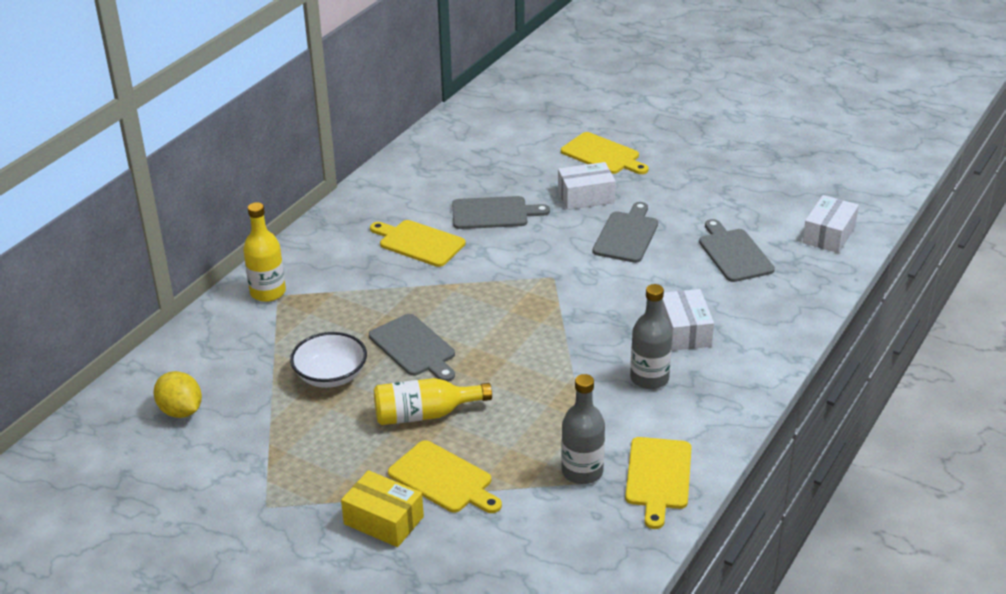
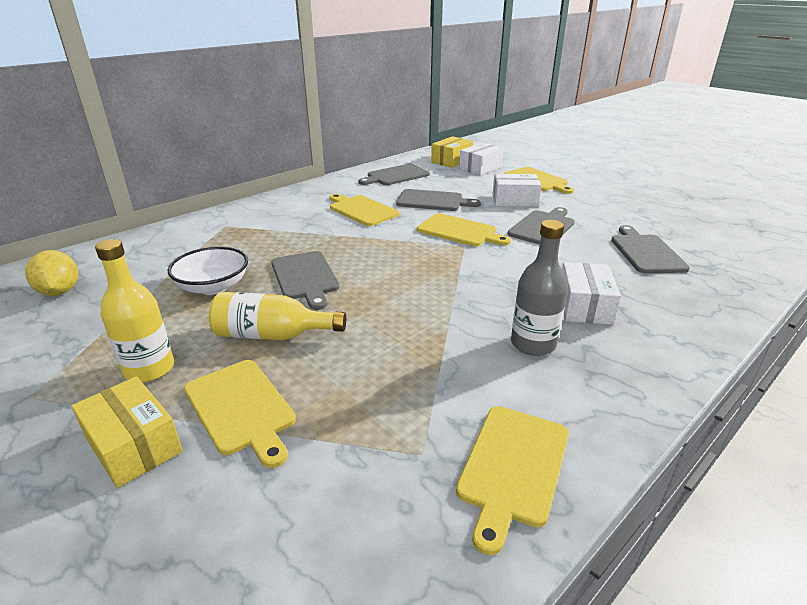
camera: 15 degrees right, 5 degrees down
yellow bottle [243,202,286,302] -> yellow bottle moved to [95,239,174,383]
grey bottle [561,374,605,484] -> none
white box [802,195,859,253] -> white box moved to [459,143,504,175]
none -> grey cutting board [358,164,430,185]
none -> yellow cutting board [417,213,511,246]
none -> yellow box [431,136,473,168]

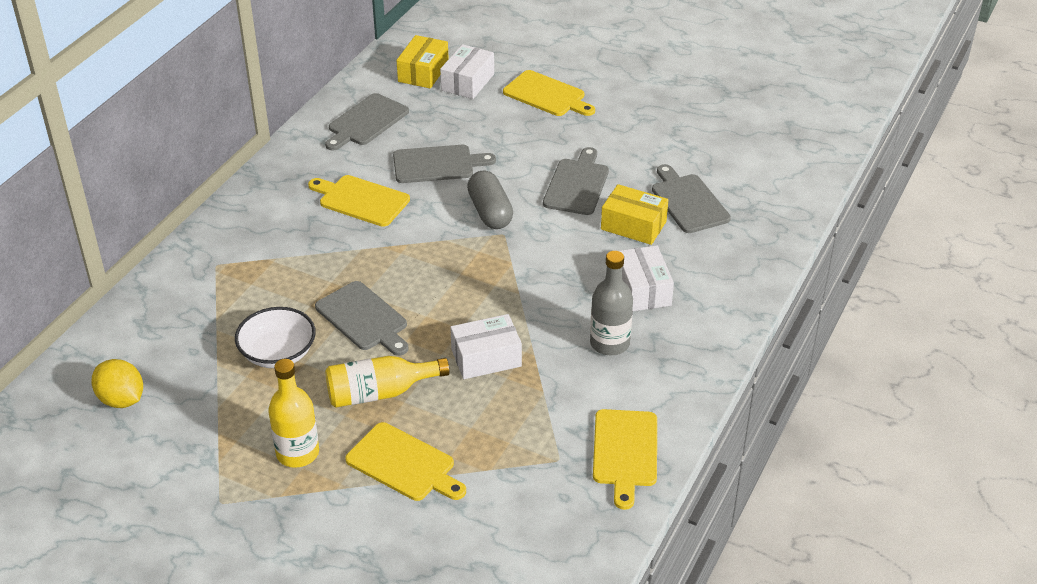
camera: 20 degrees left, 10 degrees up
yellow box [72,376,183,488] -> yellow box moved to [601,184,668,245]
yellow cutting board [417,213,511,246] -> grey capsule [467,170,513,229]
white box [492,174,542,207] -> white box moved to [450,314,522,379]

